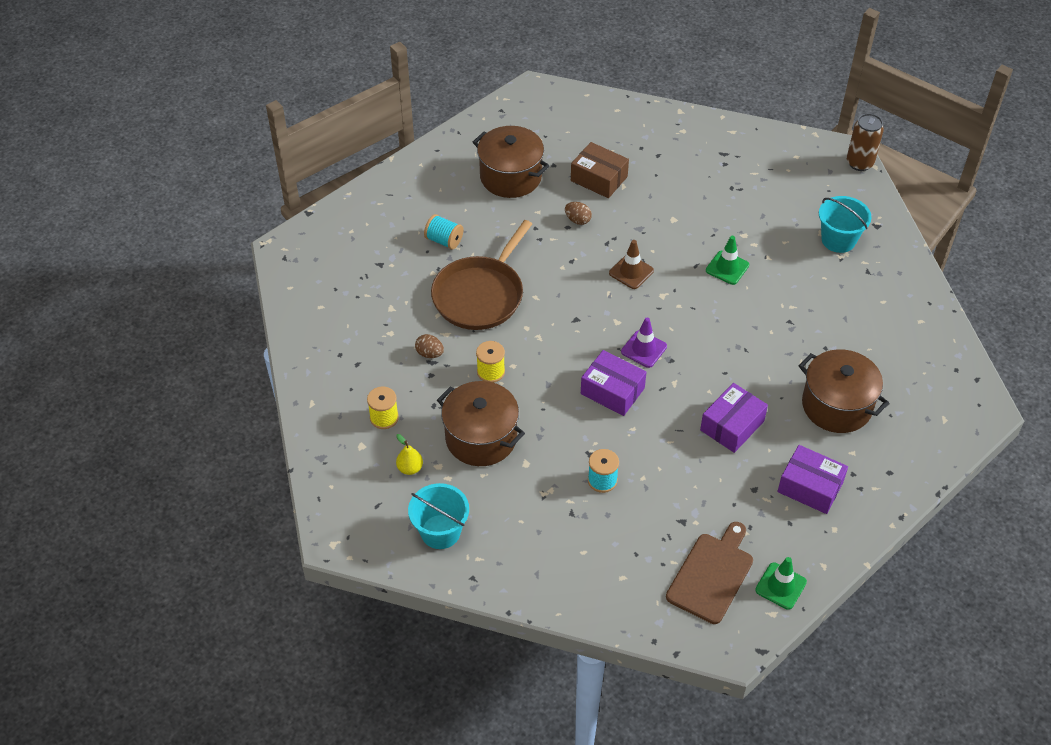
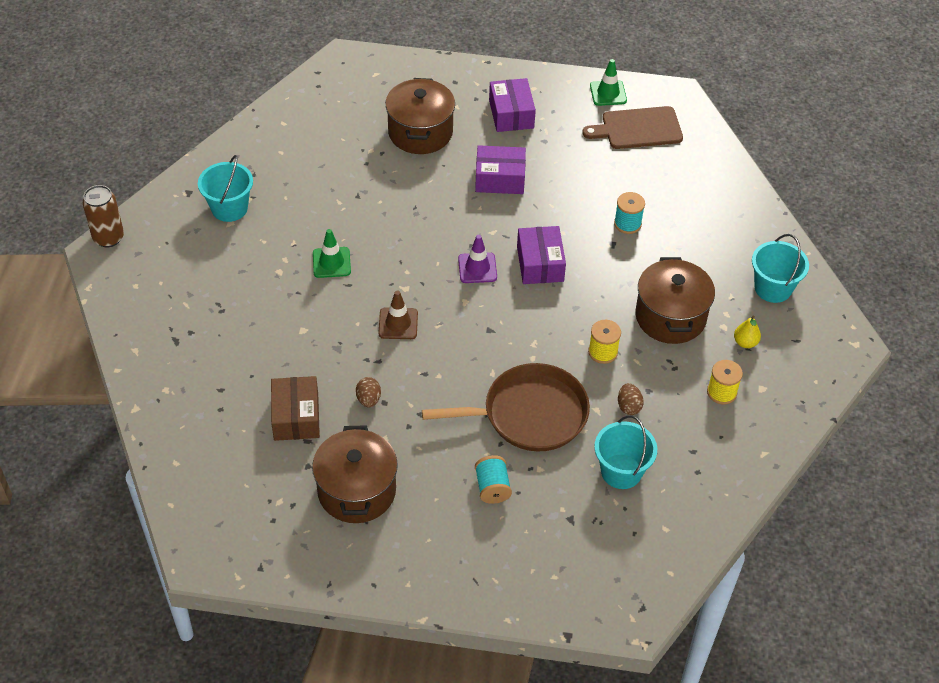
camera: 130 degrees left, 0 degrees up
none -> turquoise bucket [594,415,657,489]

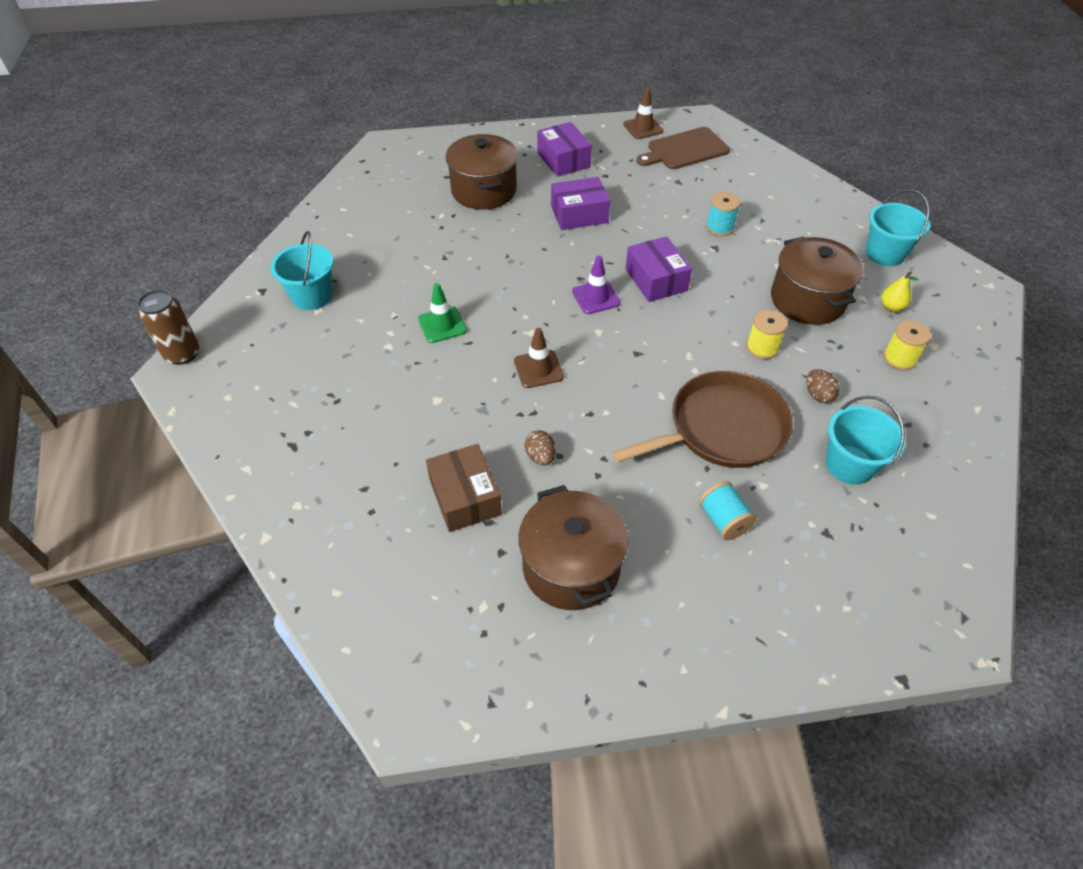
camera: 15 degrees left, 0 degrees up
green traffic cone [590,59,627,106] -> brown traffic cone [623,88,663,139]

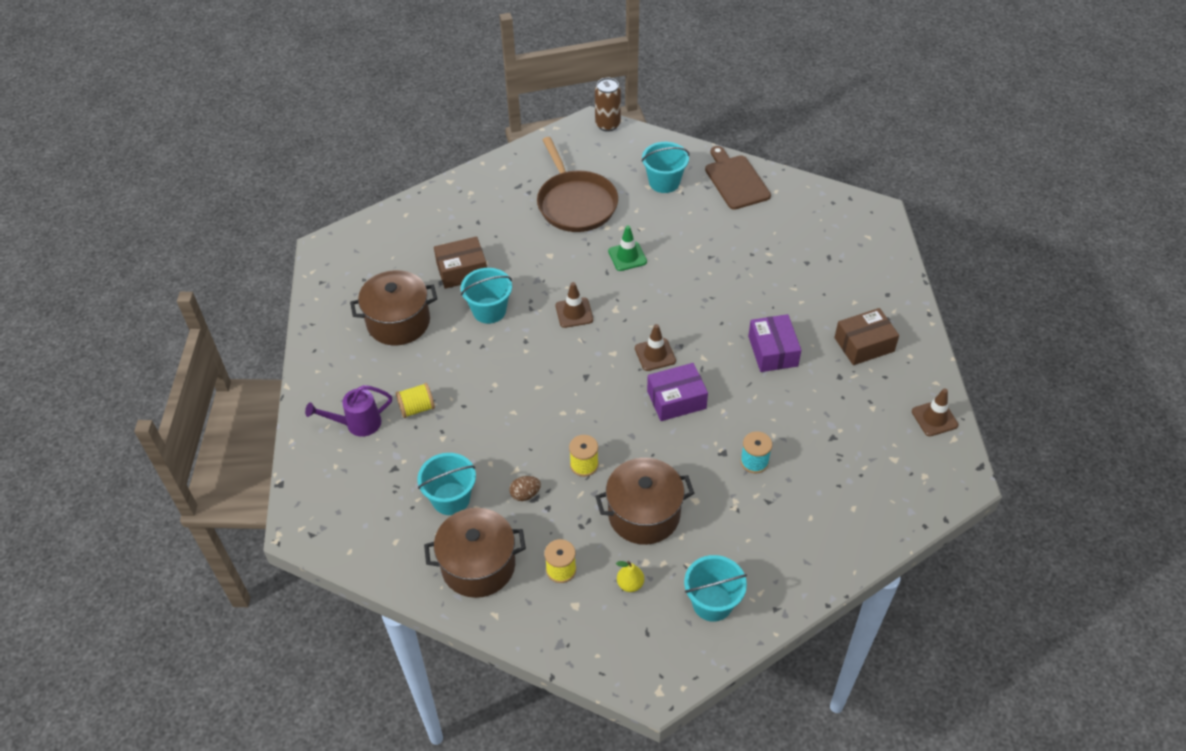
camera: 95 degrees right, 0 degrees up
brown pot [446,134,518,210] -> brown pot moved to [424,508,526,598]
brown egg [524,430,556,465] -> turquoise bucket [461,268,512,324]
purple box [537,122,592,177] -> brown box [834,308,899,365]
purple traffic cone [572,255,621,314] -> brown traffic cone [635,324,676,371]
brown pan [612,371,793,468] -> brown pan moved to [537,137,618,232]
brown cutting board [636,127,730,169] -> brown cutting board moved to [705,146,771,210]
turquoise spool [699,481,756,540] -> yellow spool [396,383,435,418]
none -> purple watering can [305,385,392,437]

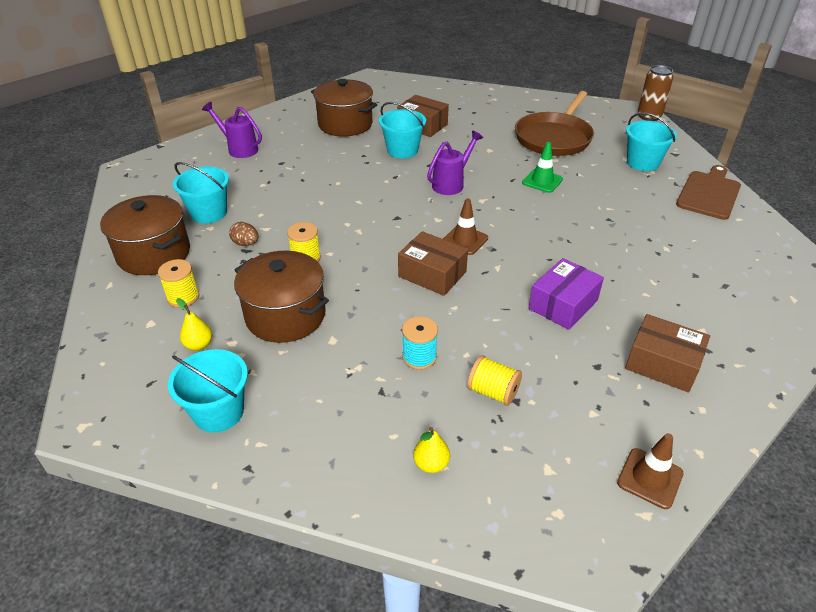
camera: 50 degrees right, 10 degrees down
yellow spool [396,383,435,418] -> yellow spool moved to [467,355,522,406]
brown traffic cone [556,282,593,328] -> purple watering can [427,131,483,195]
purple box [647,363,708,421] -> brown box [398,231,468,296]
none -> yellow pear [413,427,450,473]

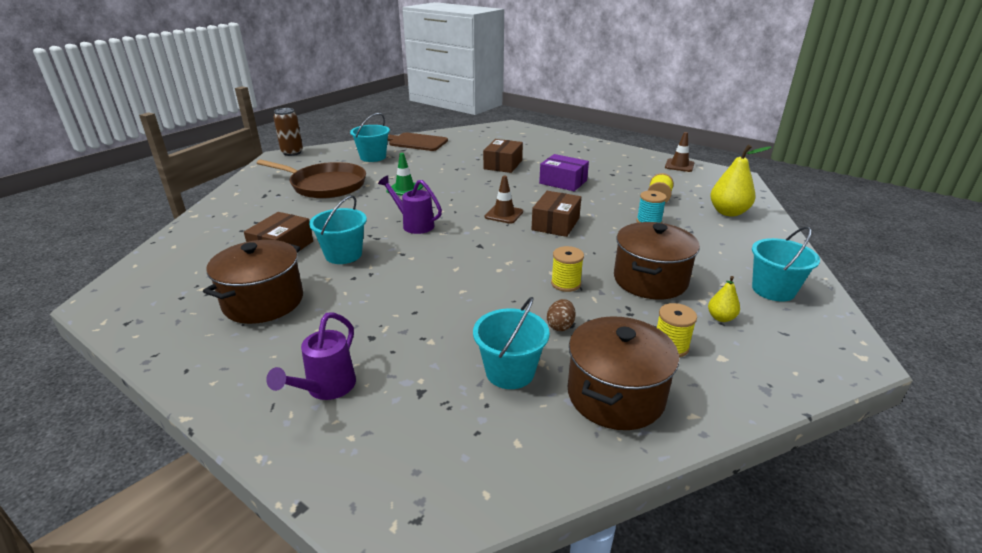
camera: 100 degrees left, 10 degrees down
yellow pear [413,427,450,473] -> yellow pear [710,144,772,217], size x1.89
brown box [625,314,710,392] -> brown box moved to [483,139,523,173]

